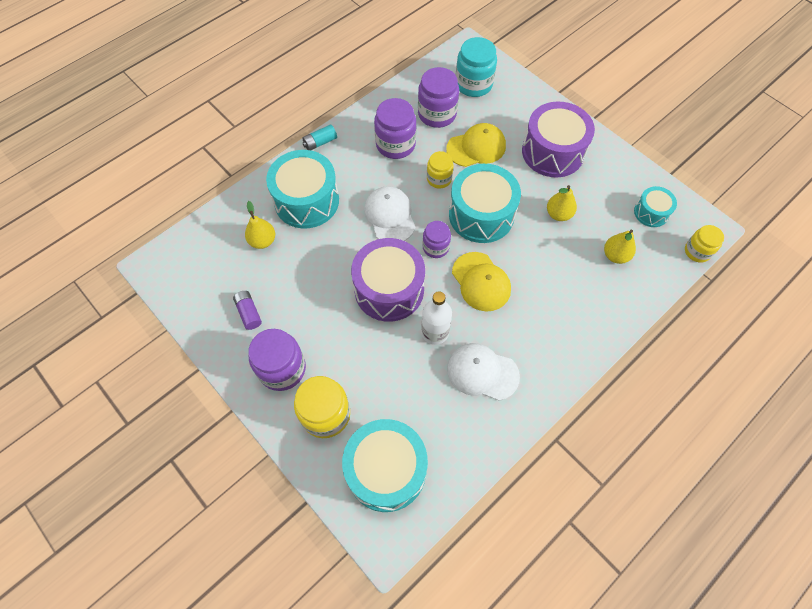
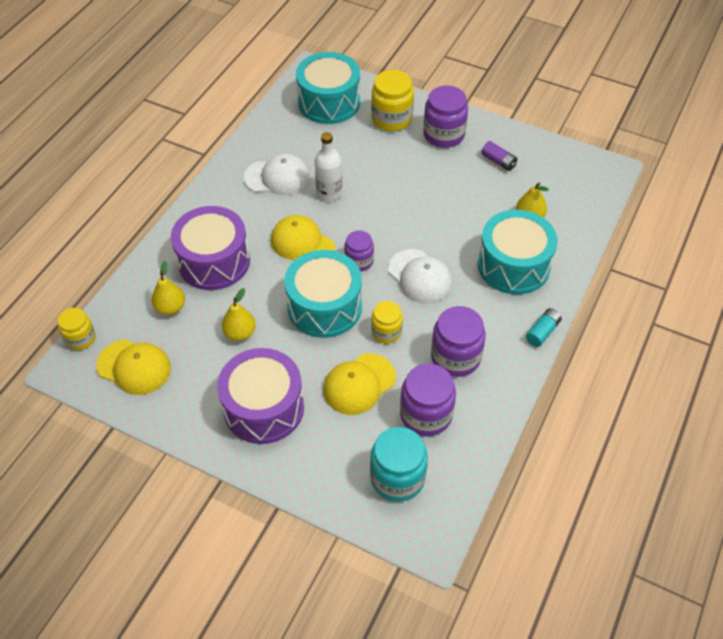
camera: 160 degrees right, 10 degrees down
purple drum [351,238,425,322] -> purple drum moved to [171,206,250,290]
turquoise drum [634,186,677,227] -> yellow cap [96,339,171,395]

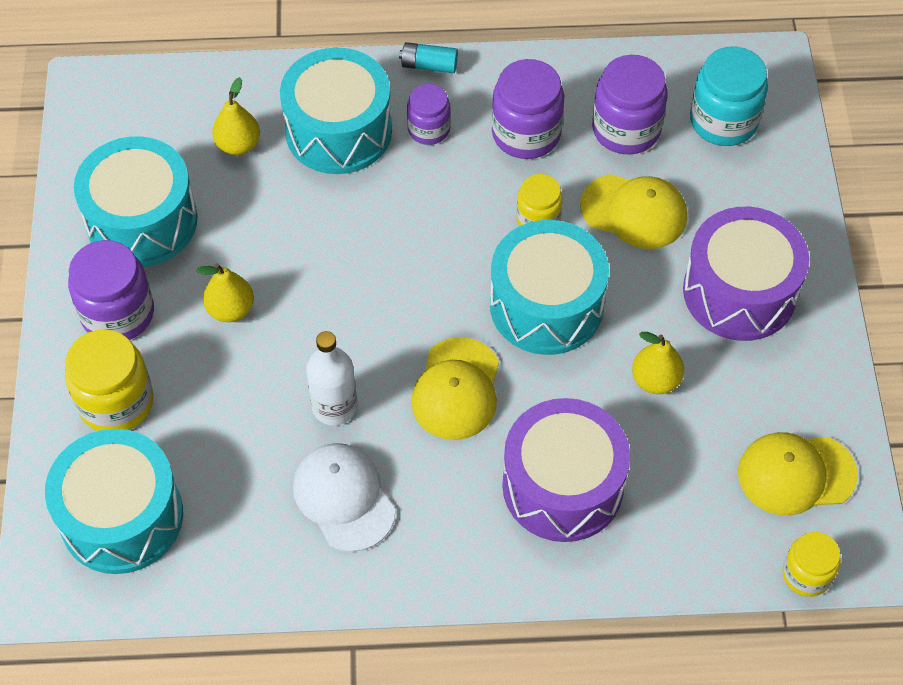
camera: 120 degrees left, 5 degrees up
yellow cap [96,339,171,395] -> yellow cap turned 90 degrees counterclockwise [738,432,858,516]
yellow pear [152,261,185,315] -> yellow pear moved to [196,263,254,322]
purple jar [344,231,374,271] -> purple jar moved to [407,84,451,145]
white cap [388,249,452,304] -> none
purple battery [481,141,517,171] -> turquoise drum [74,136,198,267]

